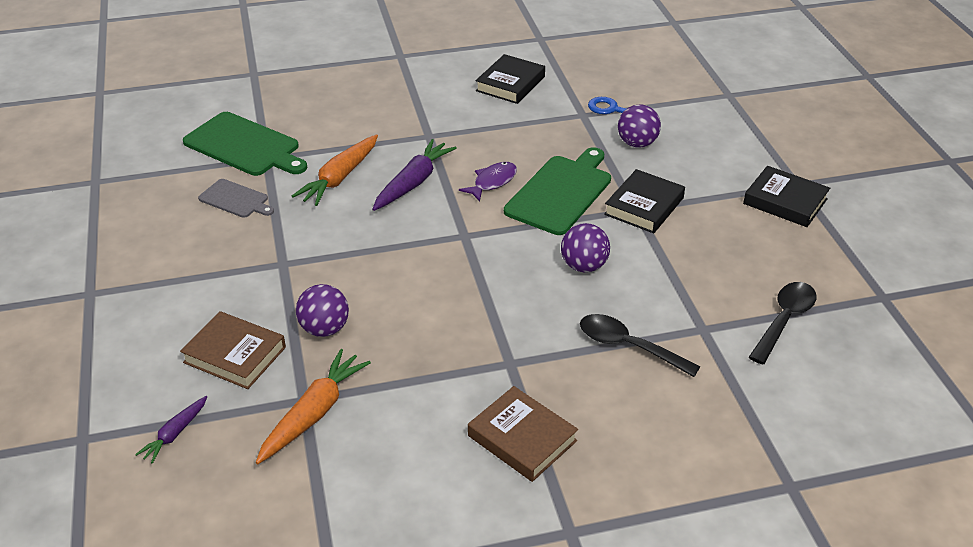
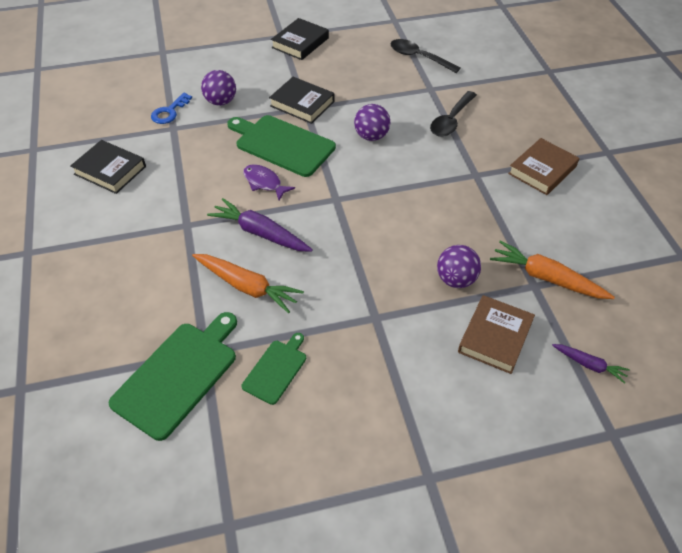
camera: 90 degrees left, 10 degrees up
grey cutting board [198,179,274,218] -> green cutting board [242,333,306,405]

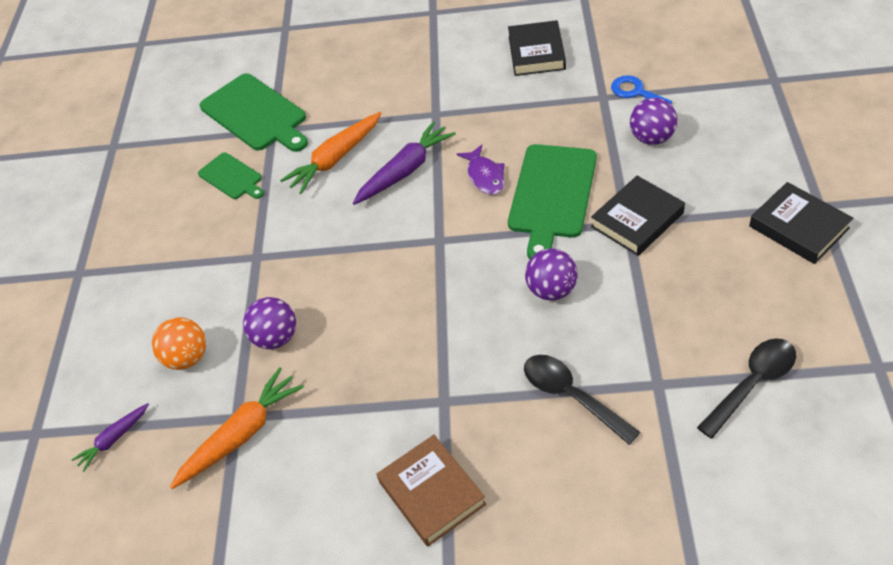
camera: 110 degrees right, 0 degrees up
black book [70,140,146,194] -> black book turned 45 degrees counterclockwise [508,20,566,76]
green cutting board [227,115,336,177] -> green cutting board turned 150 degrees clockwise [508,144,597,259]
purple fish [243,164,295,200] -> purple fish turned 105 degrees clockwise [457,145,505,195]
brown book [458,295,535,374] -> orange ball [152,317,206,370]

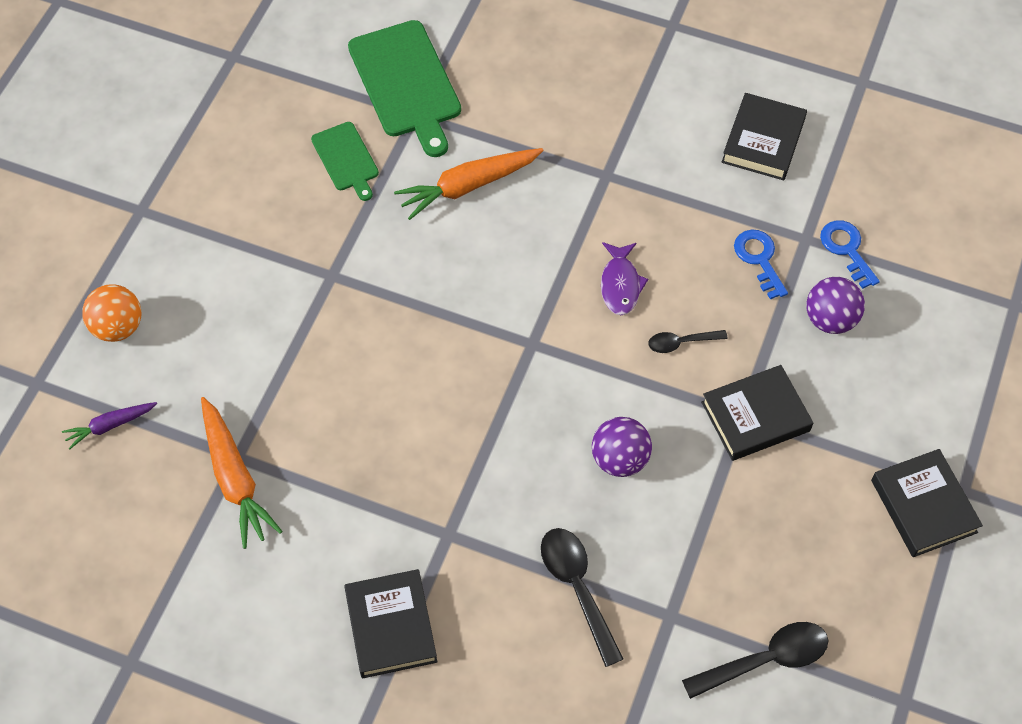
camera: 15 degrees right, 10 degrees up
orange ball [152,317,206,370] -> orange ball moved to [82,284,142,342]
orange carrot [170,367,304,489] -> orange carrot turned 90 degrees clockwise [201,397,282,549]
purple ball [243,297,296,349] -> none
purple carrot [353,121,456,205] -> none
brown book [377,435,486,546] -> black book [344,569,437,678]
green cutting board [508,144,597,259] -> black spoon [648,330,728,353]
none -> blue key [734,230,788,299]

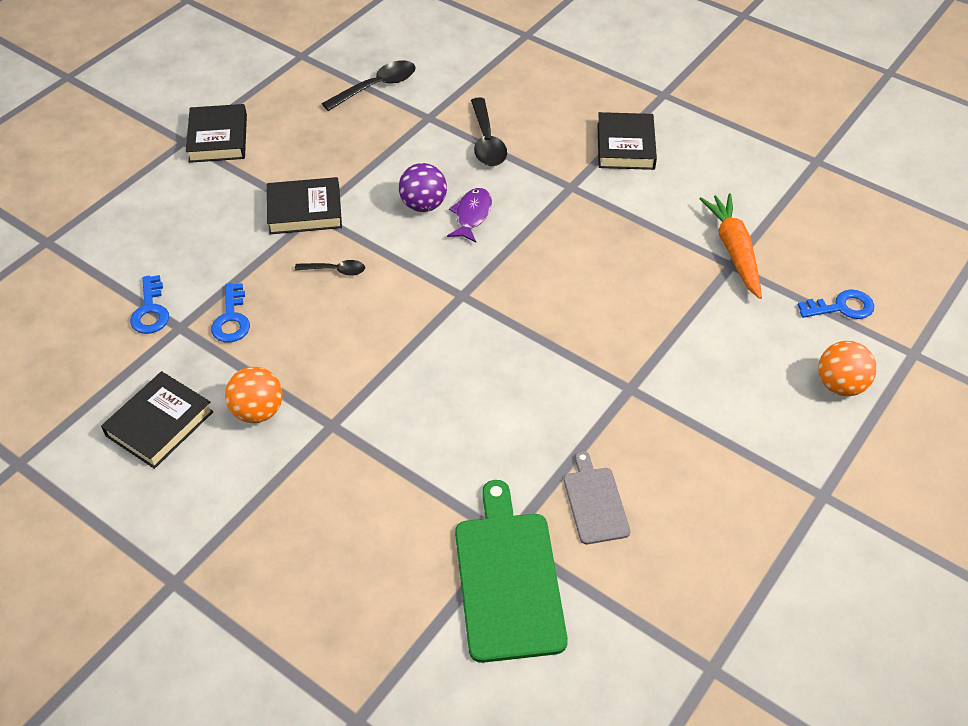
camera: 165 degrees left, 10 degrees down
purple carrot [62,402,157,450] -> blue key [798,289,874,319]
green cutting board [311,122,379,201] -> grey cutting board [564,451,630,544]
orange carrot [394,148,544,220] -> none
purple fish [601,242,648,315] -> purple fish moved to [447,188,492,243]
black spoon [682,622,828,699] -> black spoon turned 150 degrees clockwise [322,60,415,111]
purple ball [806,277,865,334] -> none
none -> orange ball [225,367,282,423]

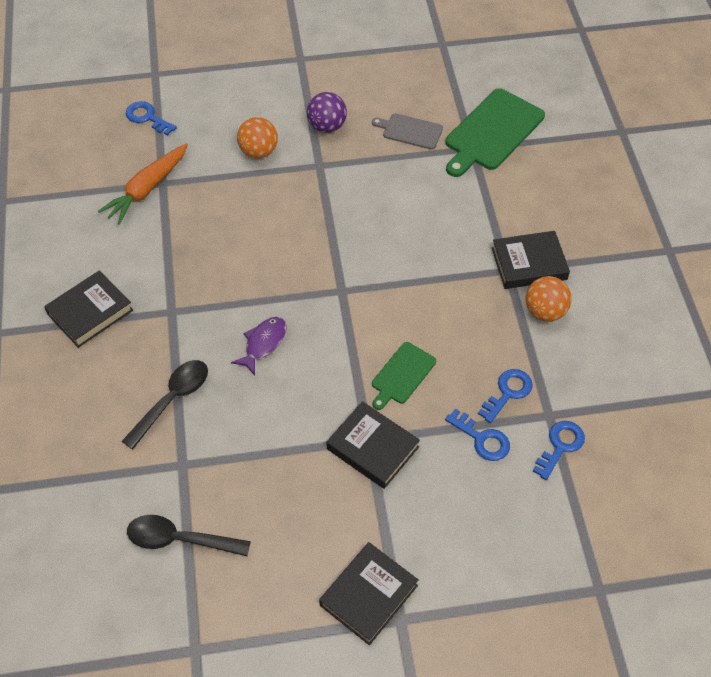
camera: 135 degrees left, 5 degrees up
black book [101,371,214,469] -> black book moved to [492,231,570,289]
black spoon [295,260,365,276] -> green cutting board [372,342,436,410]
purple ball [399,163,447,212] -> purple ball moved to [307,92,347,133]
purple fish [447,188,492,243] -> purple fish turned 150 degrees clockwise [231,317,287,375]
grey cutting board [564,451,630,544] -> grey cutting board turned 75 degrees clockwise [372,113,443,150]
orange ball [818,341,877,396] -> orange ball moved to [237,117,278,159]
none -> blue key [445,409,510,461]

